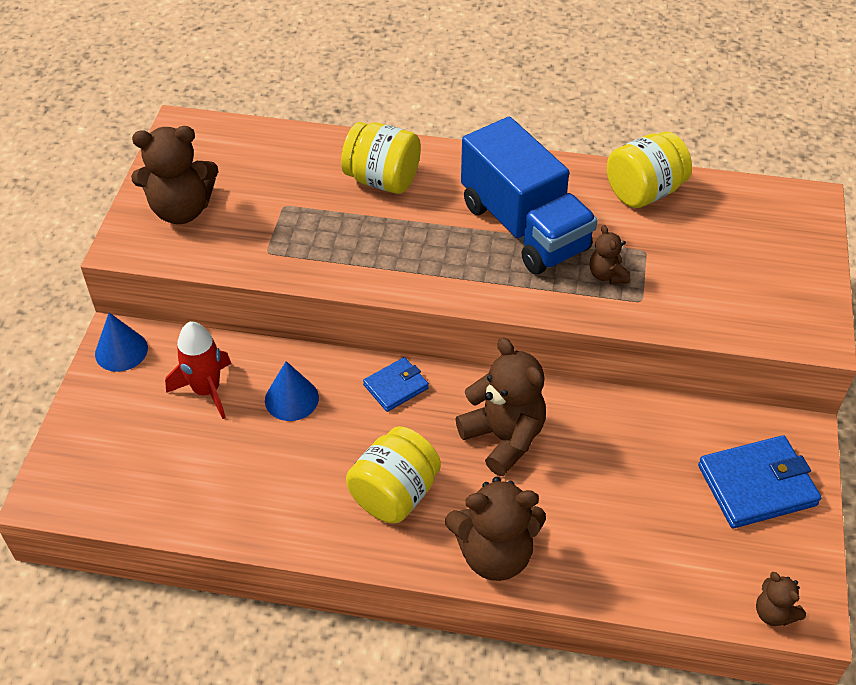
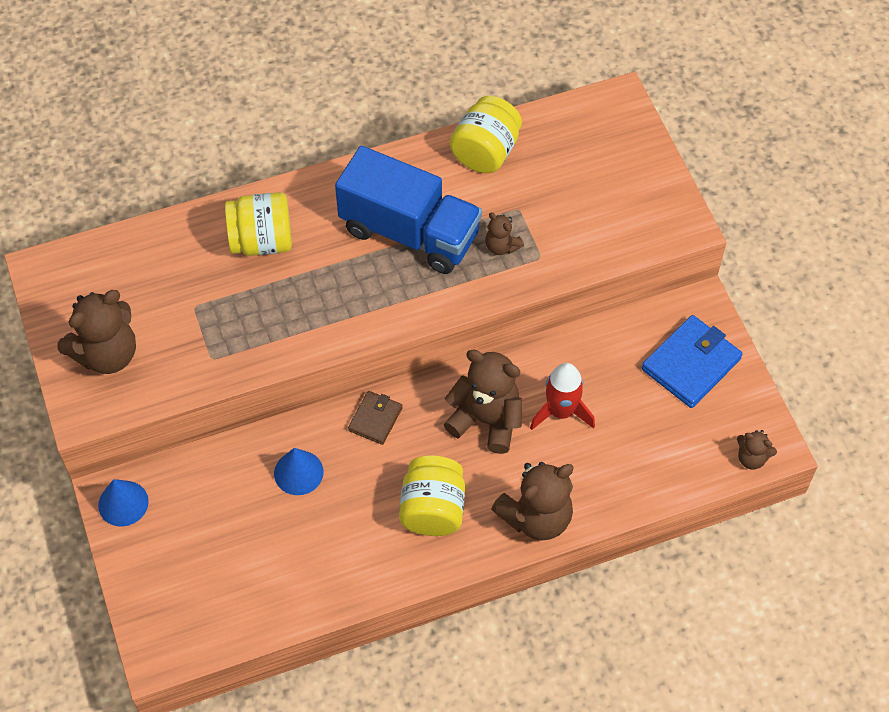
camera: 30 degrees left, 10 degrees up
red rocket [165,322,231,419] -> red rocket moved to [530,363,595,430]
blue wallet [363,357,429,412] -> brown wallet [348,391,403,445]

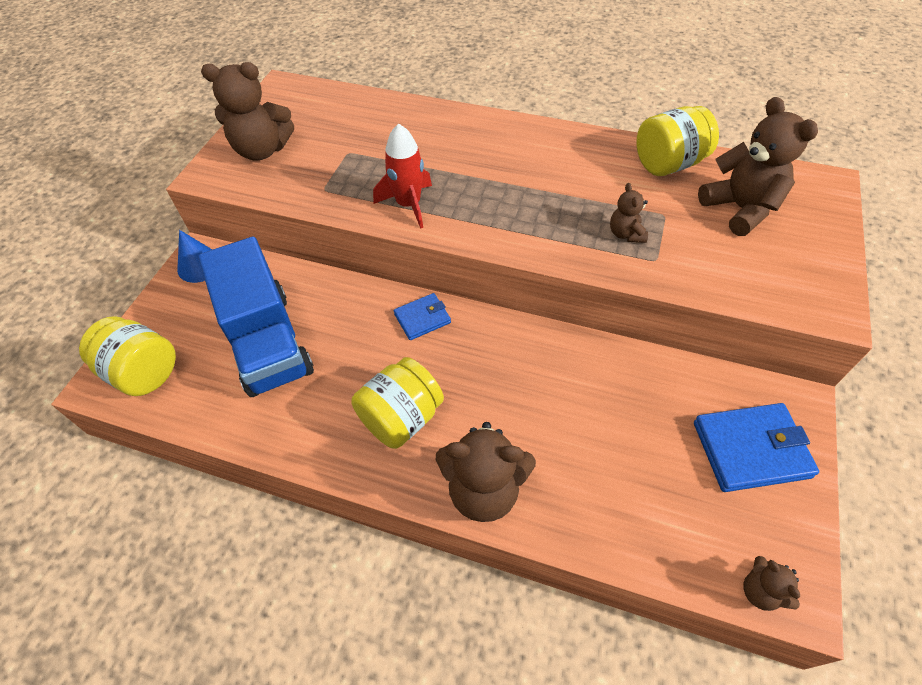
camera: 40 degrees right, 5 degrees down
yellow jar [225,192,292,256] -> yellow jar moved to [79,316,176,396]
blue cone [274,448,324,495] -> none
blue truck [335,146,482,274] -> blue truck moved to [198,237,314,397]
brown wallet [348,391,403,445] -> blue wallet [394,293,451,340]
brown teddy bear [444,349,522,454] -> brown teddy bear moved to [698,97,818,236]
red rocket [530,363,595,430] -> red rocket moved to [373,123,432,229]

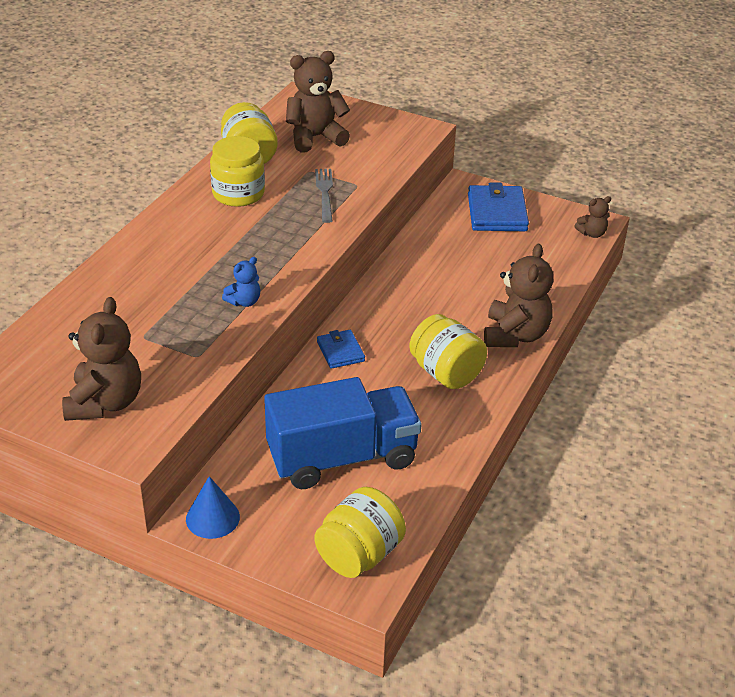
camera: 85 degrees left, 15 degrees down
red rocket [373,123,432,229] -> blue teddy bear [222,257,260,307]
brown teddy bear [610,183,648,243] -> grey fork [315,169,333,223]
none -> yellow jar [210,136,265,207]

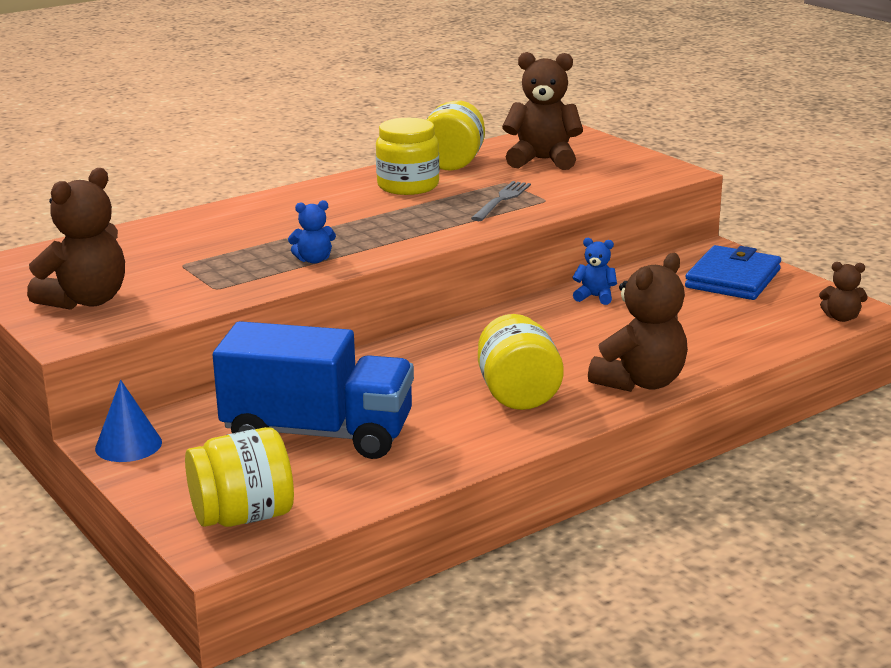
camera: 30 degrees right, 15 degrees down
blue wallet [317,330,365,369] -> none
none -> blue teddy bear [572,238,617,305]

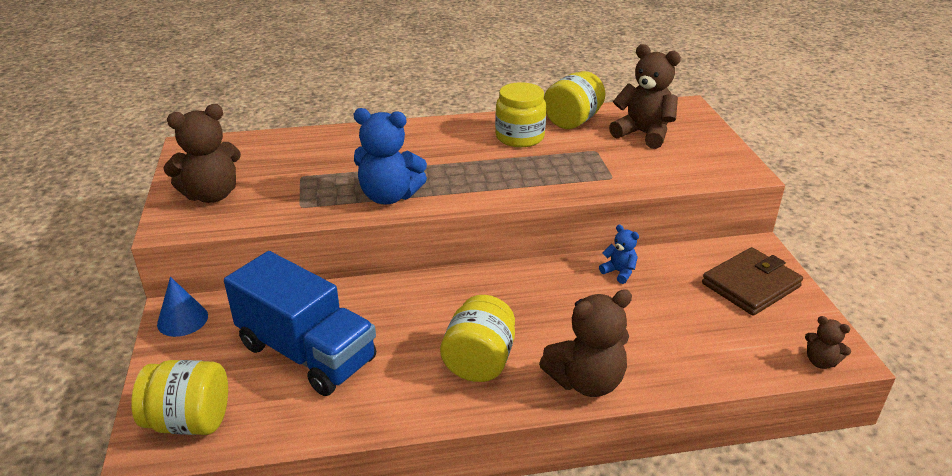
camera: 25 degrees right, 10 degrees up
blue teddy bear [288,200,336,264] -> blue teddy bear [354,108,427,204], size x1.97
grey fork [471,181,531,221] -> none
blue wallet [685,245,781,300] -> brown wallet [702,247,803,316]

